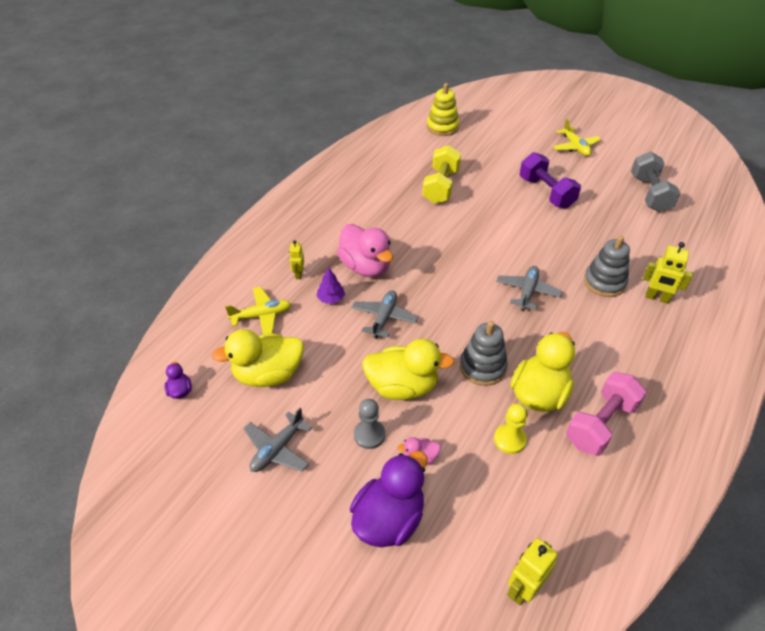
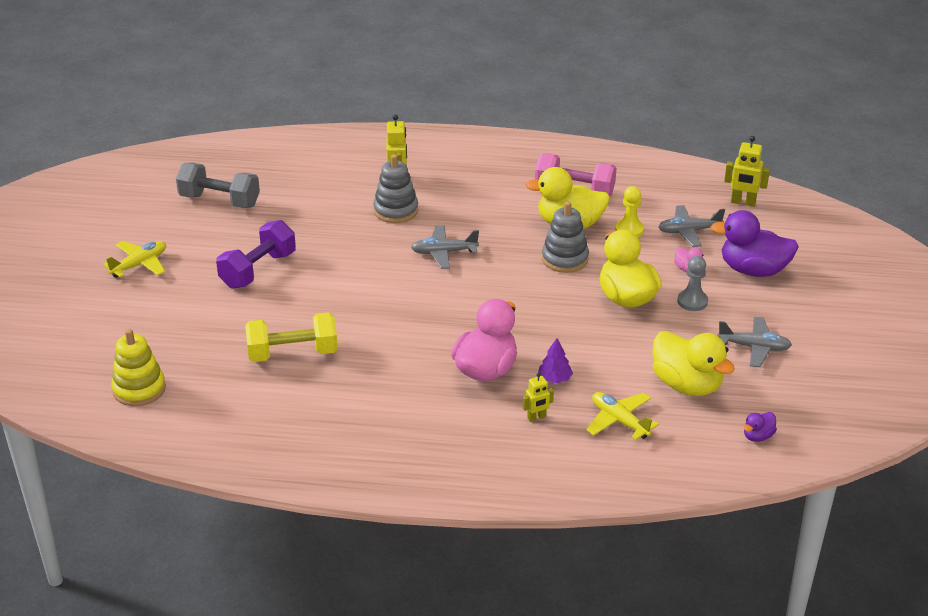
camera: 115 degrees left, 10 degrees down
grey plane [352,290,418,338] -> grey plane moved to [658,205,725,247]
grey dumbbell [631,152,680,212] -> grey dumbbell turned 45 degrees clockwise [176,162,260,208]

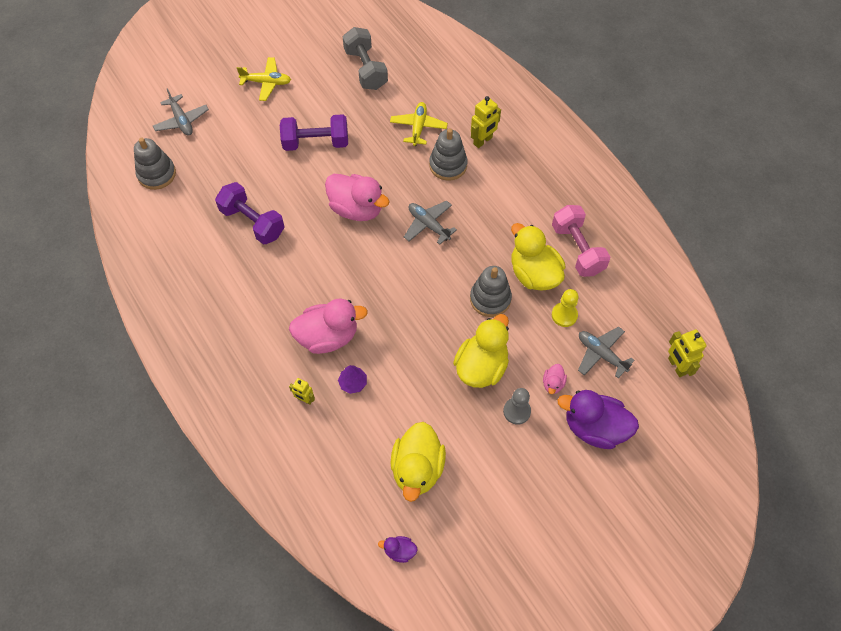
camera: 50 degrees right, 25 degrees up
yellow stacking toy [111,329,166,406] -> grey stacking toy [134,138,176,190]
yellow dumbbell [245,312,338,362] -> purple dumbbell [215,182,285,245]
yellow plane [586,392,659,440] -> yellow plane moved to [390,102,448,146]
purple duck [711,210,799,277] -> purple duck turned 45 degrees counterclockwise [557,390,639,449]
grey plane [717,317,792,367] -> grey plane moved to [153,88,209,136]
none -> pink duck [325,174,390,221]

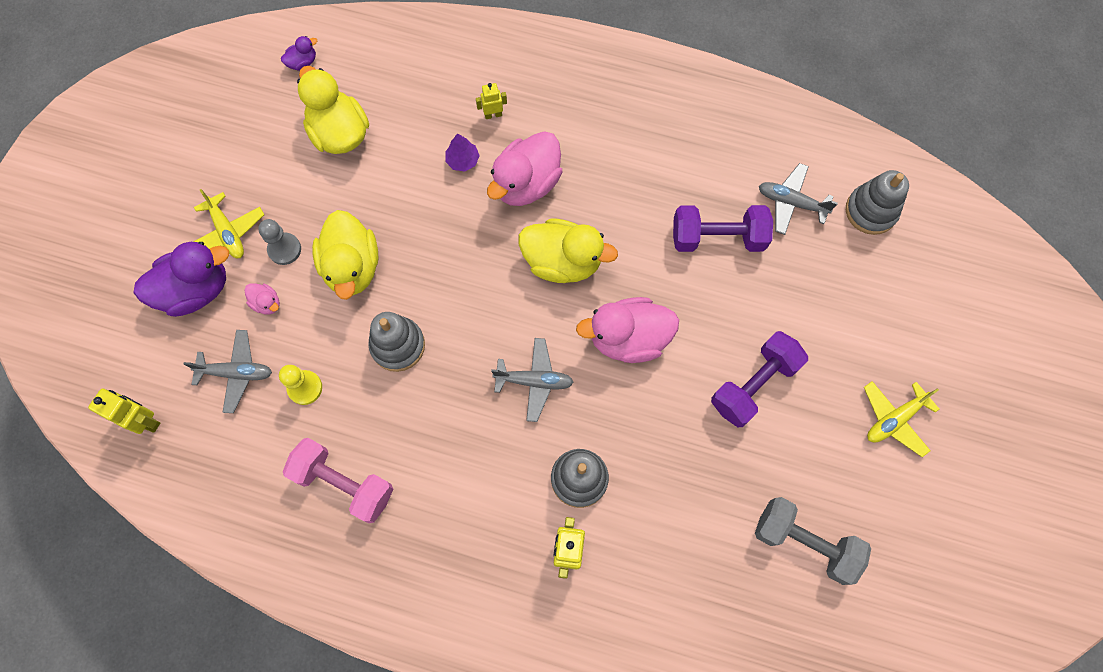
camera: 140 degrees right, 10 degrees up
grey plane [153,88,209,136] -> grey plane moved to [759,163,838,235]
yellow plane [390,102,448,146] -> yellow plane moved to [193,189,264,258]
yellow duck [511,223,565,291] -> yellow duck moved to [519,218,618,283]
pink duck [543,364,567,394] -> pink duck turned 150 degrees clockwise [244,283,280,315]

